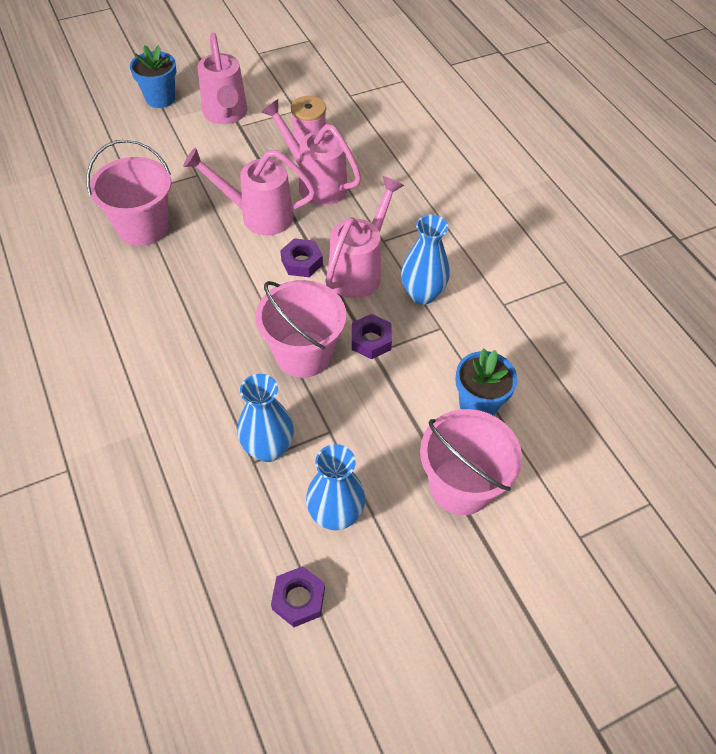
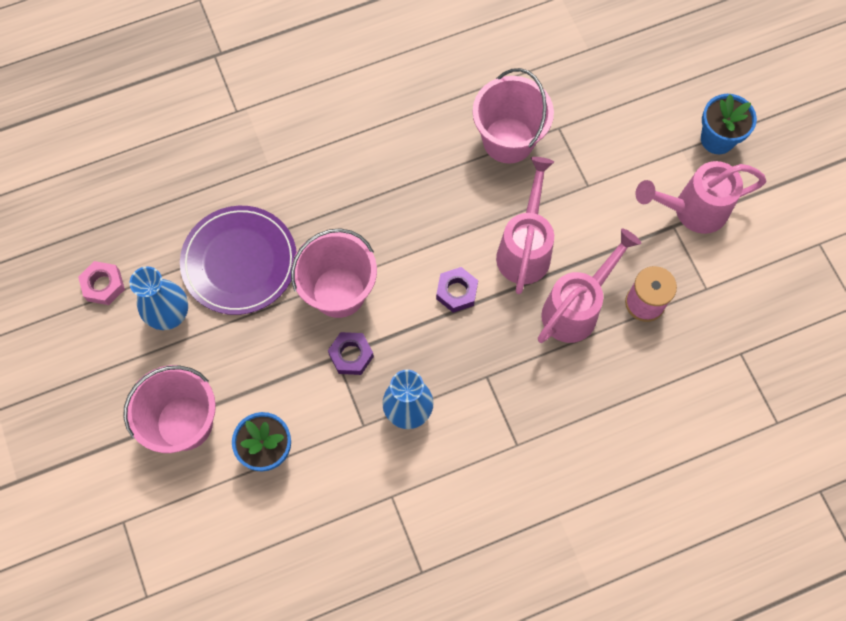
camera: 95 degrees right, 15 degrees up
blue vase [237,374,294,462] -> purple plate [180,206,297,315]
purple nut [271,566,325,627] -> pink nut [78,261,125,305]
pink watering can [325,176,404,298] -> none

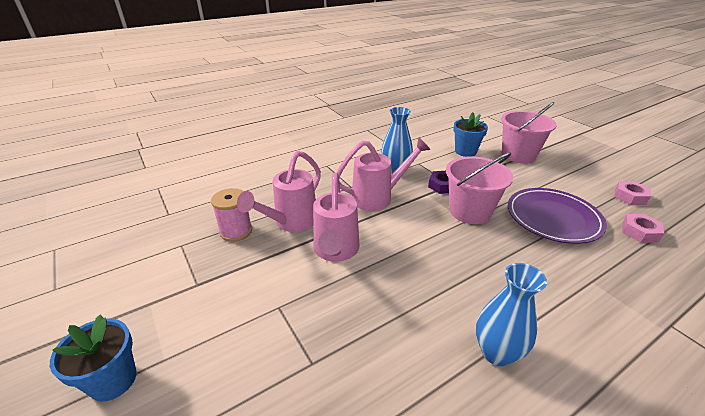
camera: 170 degrees right, 35 degrees down
blue vase [130,266,188,330] -> blue vase moved to [476,263,547,366]
purple nut [436,267,478,313] -> none
pink bucket [473,68,554,164] -> none
pink watering can [635,161,766,234] -> pink watering can moved to [337,137,431,211]
none -> pink nut [622,214,664,243]

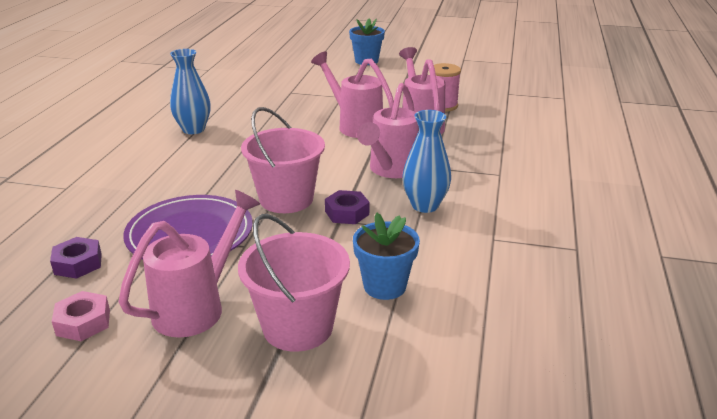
camera: 135 degrees right, 5 degrees down
pink nut [622,214,664,243] -> purple nut [50,237,102,279]
none -> pink watering can [119,190,260,338]

